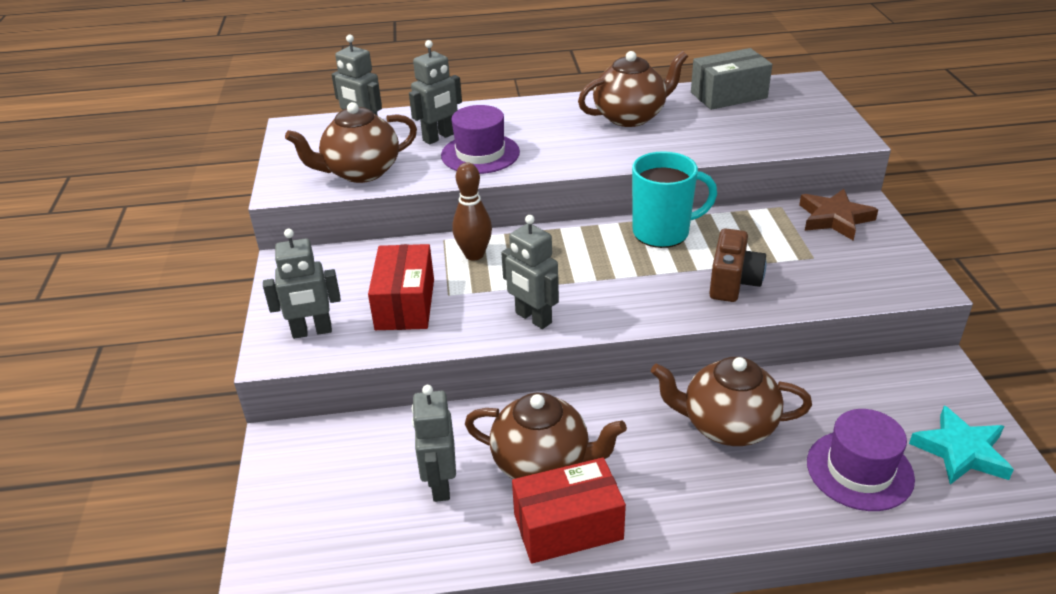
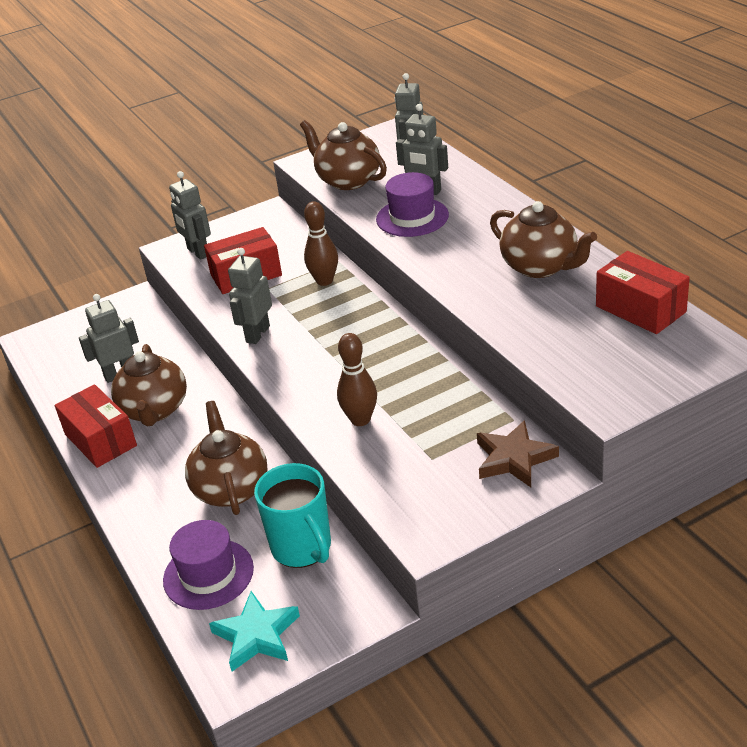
camera: 70 degrees right, 0 degrees up
turquoise mug [632,151,717,248] -> turquoise mug moved to [254,463,331,568]
grey box [691,48,772,110] -> red box [596,251,690,334]
brown camera [709,228,767,302] -> brown bowling pin [337,333,377,426]

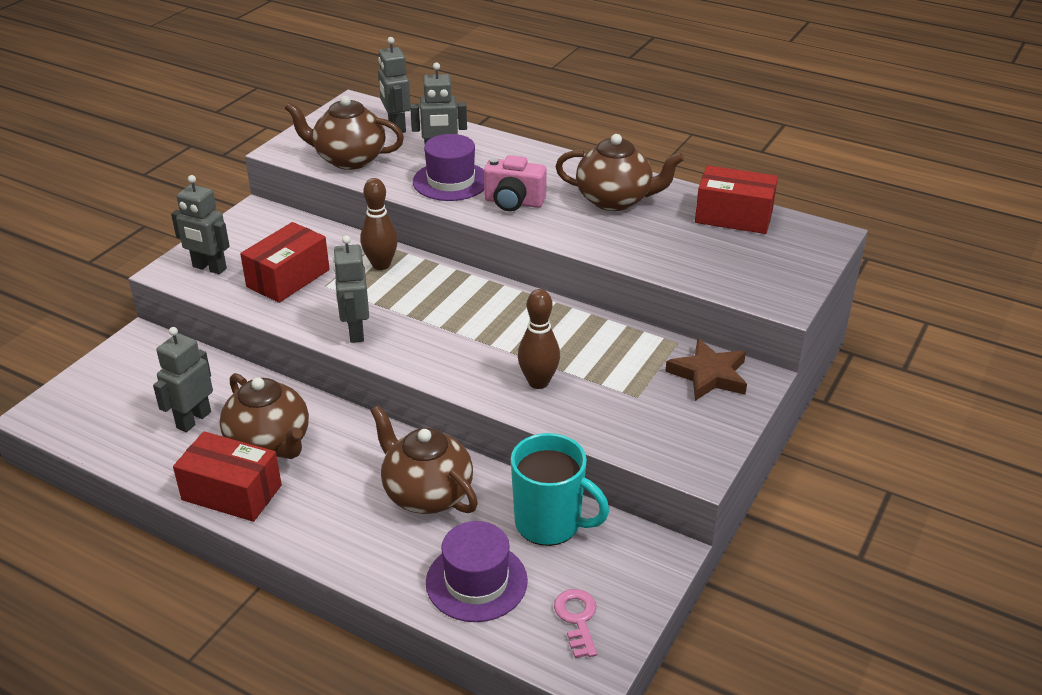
camera: 35 degrees left, 0 degrees up
turquoise star [209,591,300,672] -> pink key [554,589,597,658]
none -> pink camera [484,155,547,211]

